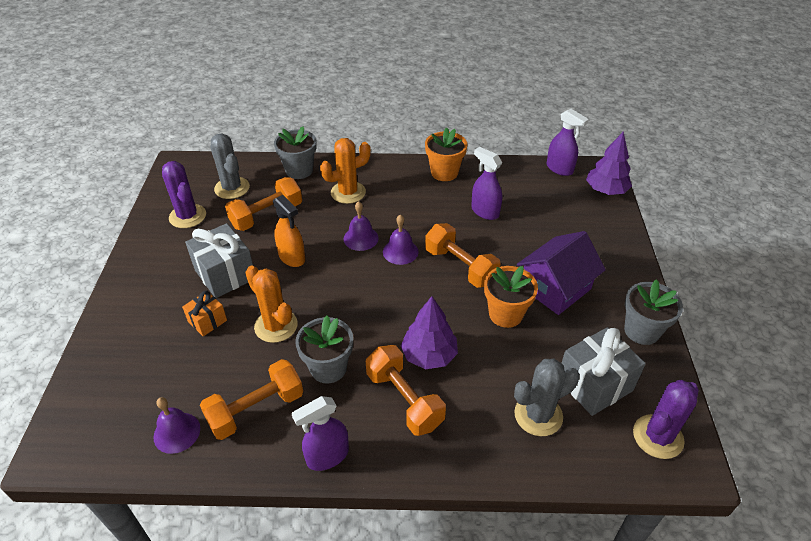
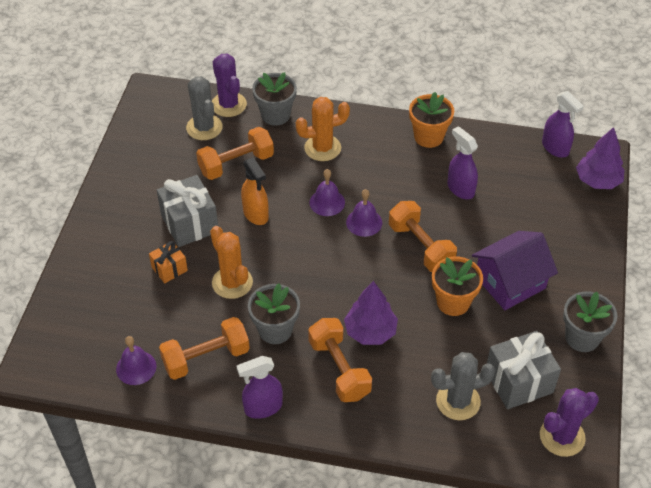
camera: 10 degrees right, 5 degrees up
purple cactus [162,161,206,228] -> purple cactus moved to [212,53,247,117]

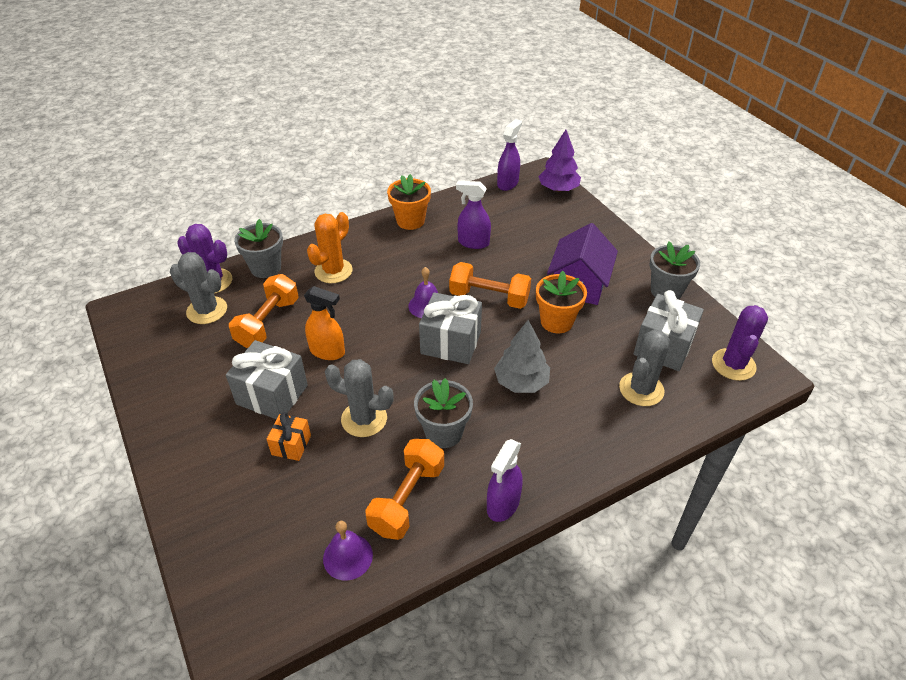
camera: 40 degrees left, 5 degrees down
orange cactus [210,226,253,299] -> grey cactus [325,359,394,437]
orange dumbbell [308,318,372,402] -> none
purple bell [309,169,345,216] -> none
purple tree [344,281,398,345] -> grey tree [494,320,550,393]
purple spray bottle [542,91,584,158] -> purple spray bottle turned 75 degrees counterclockwise [497,119,522,191]
none -> grey gift [419,292,482,364]

